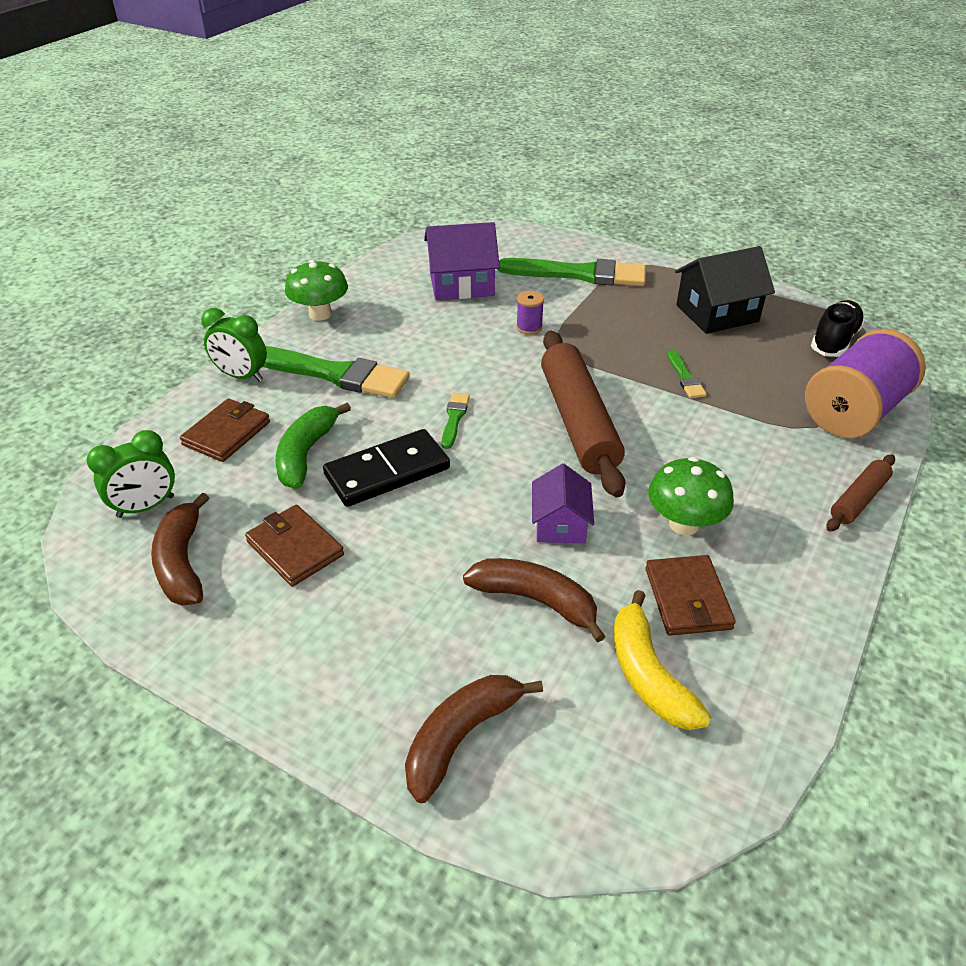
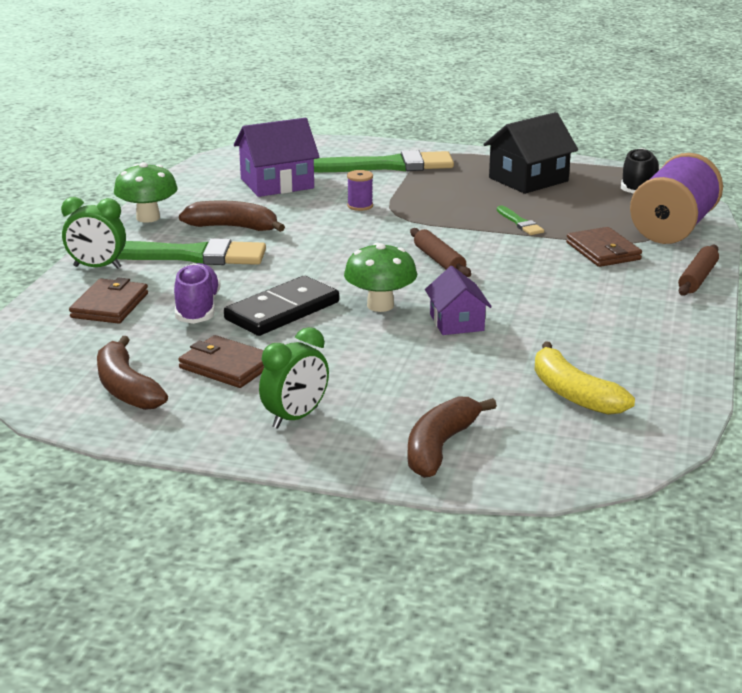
camera: 15 degrees left, 15 degrees down
green clock [86,430,175,518] -> green clock moved to [259,327,329,429]
green banana [275,403,351,489] -> purple shoe [174,263,220,324]
green brush [442,393,470,449] -> none
brown banana [463,558,606,643] -> brown banana moved to [179,200,285,232]
brown rolling pin [541,331,625,497] -> brown rolling pin [410,228,471,277], size x0.50
brown wallet [645,555,736,636] -> brown wallet moved to [566,227,642,267]
green mushroom [648,457,734,535] -> green mushroom moved to [344,243,417,312]

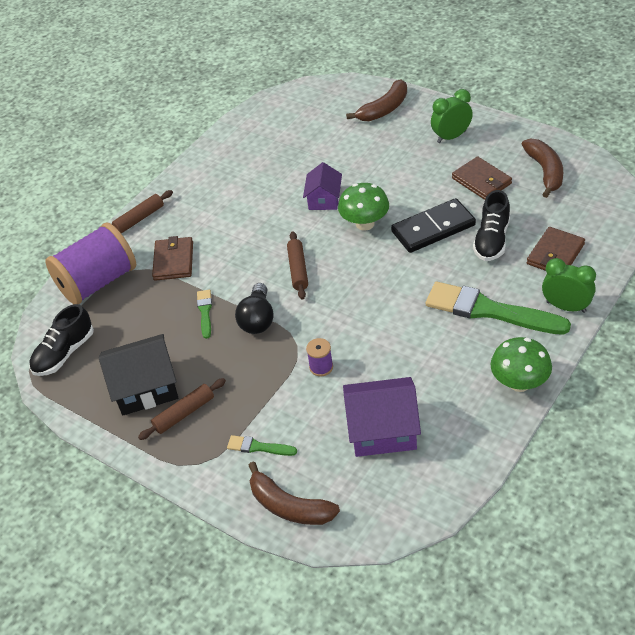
camera: 155 degrees left, 20 degrees up
purple shoe [174,263,220,324] -> black shoe [473,190,510,261]
brown banana [179,200,285,232] -> brown banana moved to [248,461,340,525]
green brush [314,150,454,172] -> green brush [227,435,297,456], size x0.45
yellow banana [534,342,635,415] -> none
none -> brown rolling pin [138,378,226,440]
none -> black light bulb [235,283,274,334]

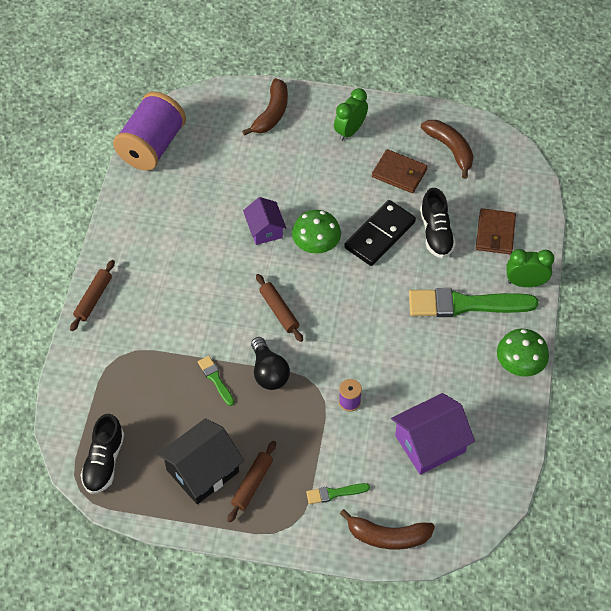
camera: 30 degrees left, 10 degrees up
purple spool [45,222,136,304] -> purple spool moved to [113,92,186,171]
brown wallet [152,236,193,281] -> none

